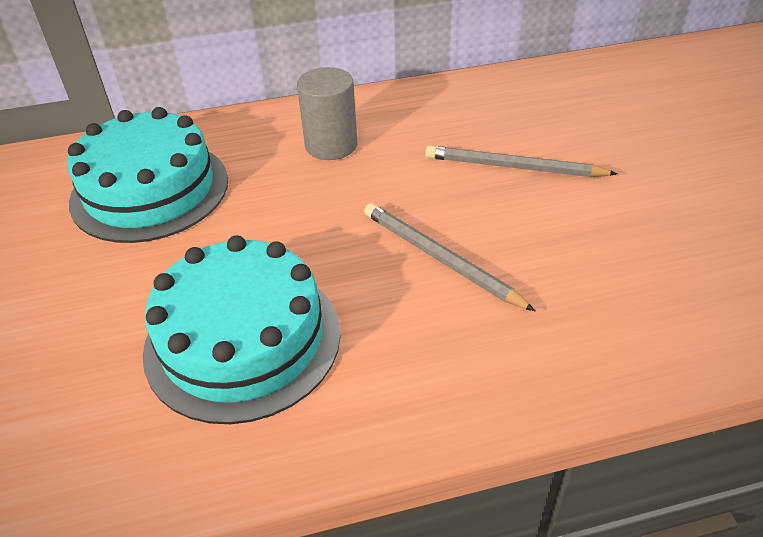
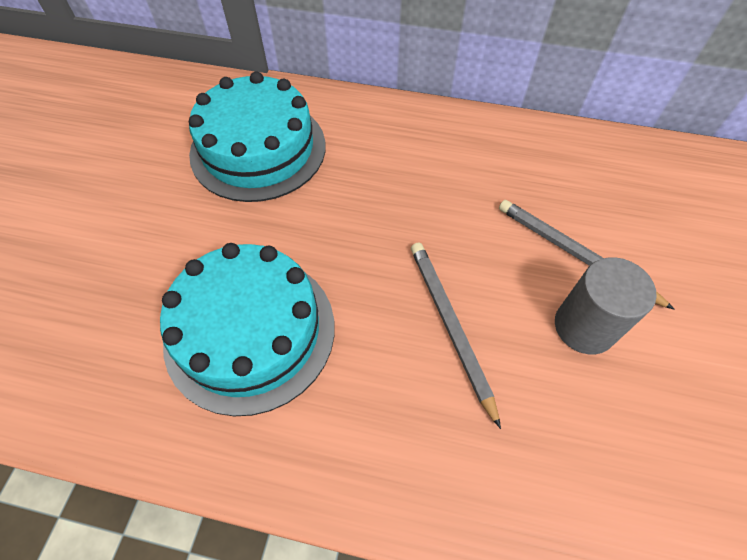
camera: 25 degrees right, 15 degrees up
grey cylinder [297,67,357,160] -> grey cylinder moved to [555,257,657,354]

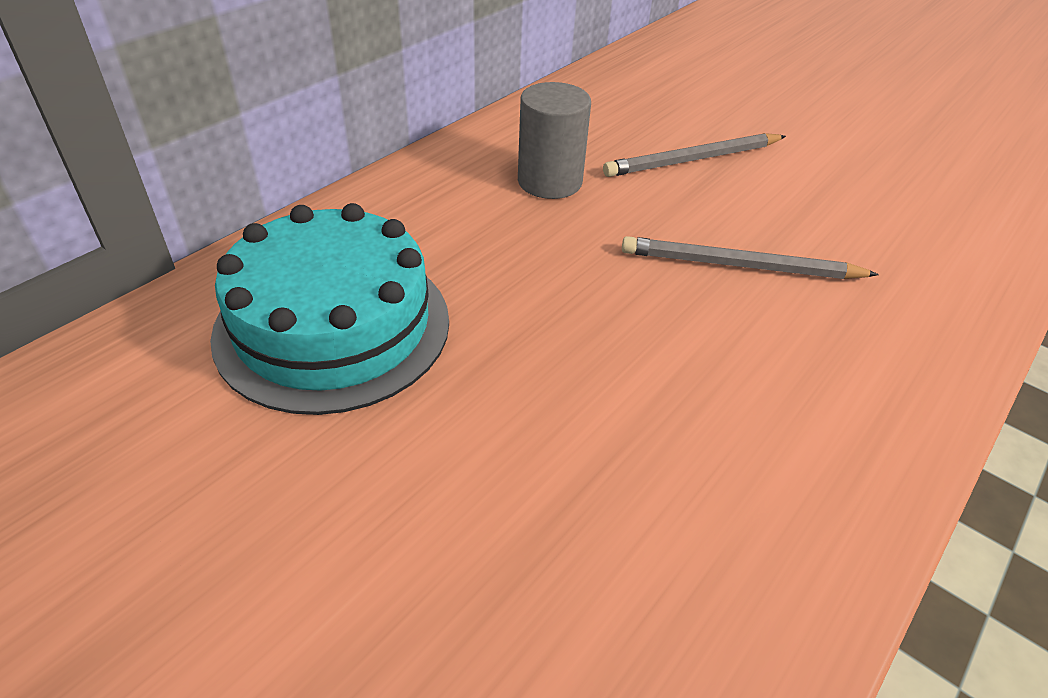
camera: 65 degrees left, 15 degrees down
turquoise cake [160,243,335,416] -> none
grey cylinder [555,257,657,354] -> grey cylinder moved to [518,82,591,199]

